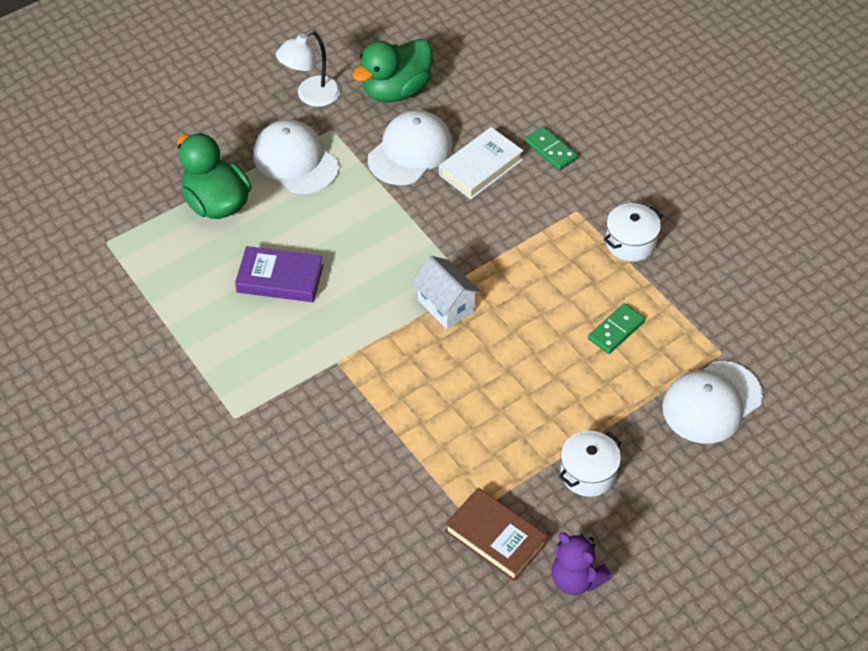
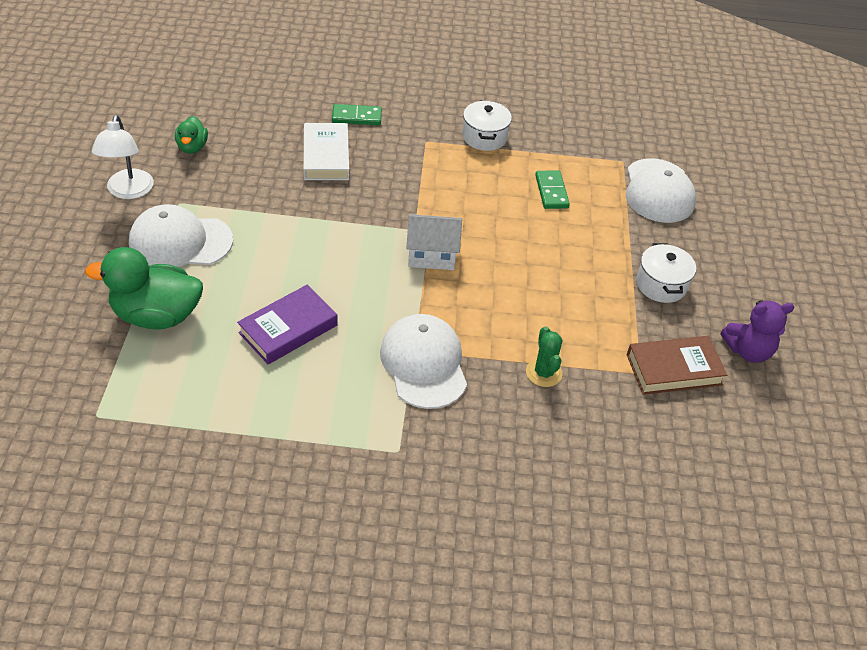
camera: 55 degrees left, 5 degrees down
green duck [352,39,432,103] -> green duck [175,116,208,154], size x0.52
white cap [368,110,453,185] -> white cap moved to [380,314,467,409]
none -> green cactus [526,326,562,387]

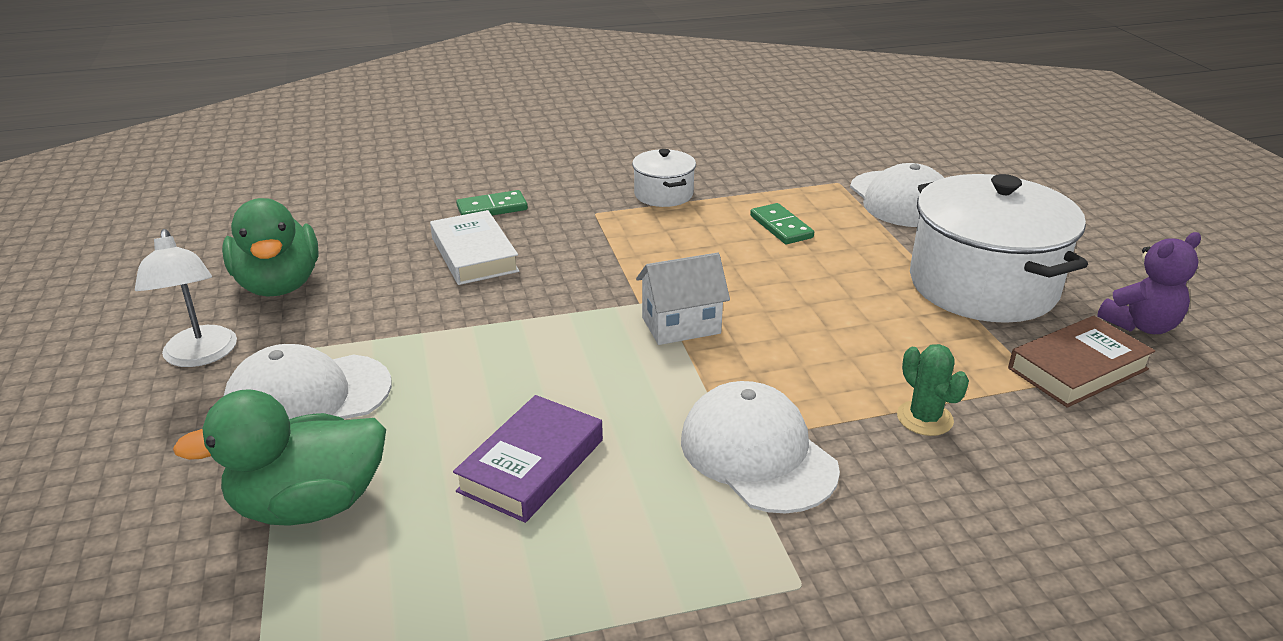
camera: 15 degrees left, 15 degrees down
green duck [175,116,208,154] -> green duck [222,198,319,297], size x1.90
white pot [636,243,696,303] -> white pot [910,174,1088,323], size x2.09

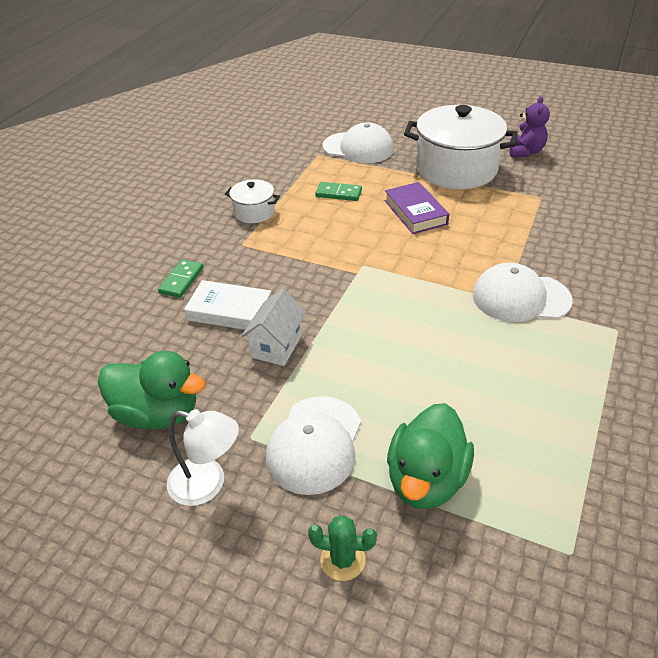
camera: 50 degrees left, 10 degrees up
purple book [453,395,603,523] -> purple book moved to [385,182,449,234]
white house [636,252,730,345] -> white house moved to [241,289,306,366]
green cactus [897,344,969,436] -> green cactus moved to [308,515,377,581]
brown book [1008,316,1155,408] -> none

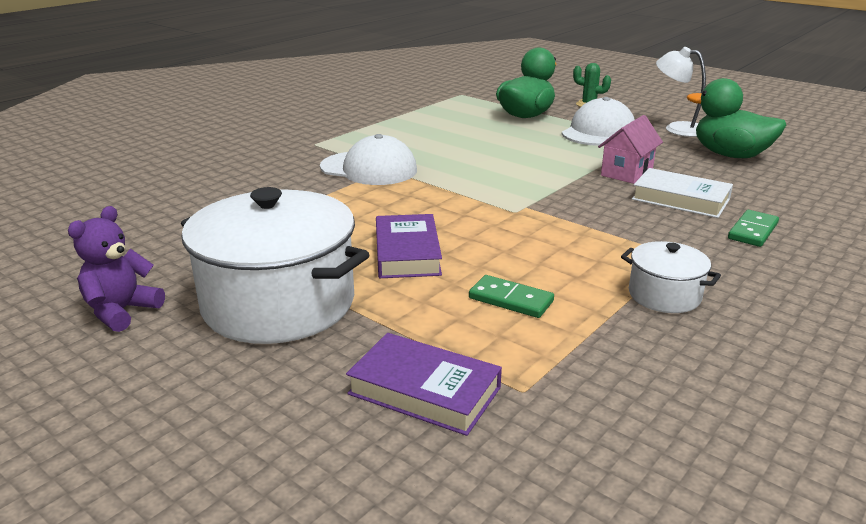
camera: 165 degrees left, 15 degrees down
white house [241,289,306,366] -> pink house [598,115,663,184]
white cap [323,122,394,163] -> purple book [346,333,502,436]

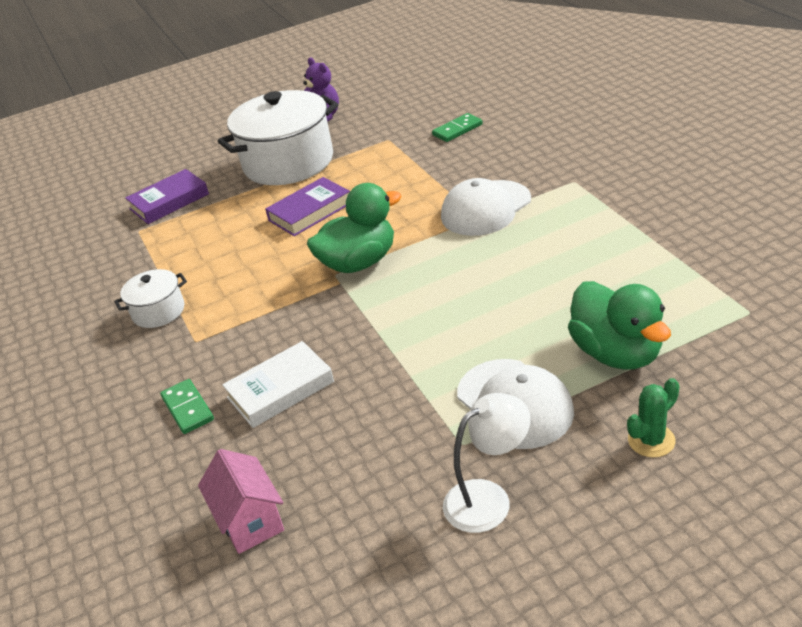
camera: 120 degrees right, 10 degrees up
purple book [376,214,442,278] -> purple book turned 60 degrees counterclockwise [265,177,350,236]
green domino [469,275,554,318] -> green domino moved to [432,113,483,142]
pink house [598,115,663,184] -> pink house moved to [198,449,284,554]
green duck [687,78,786,158] -> green duck moved to [307,183,402,273]

